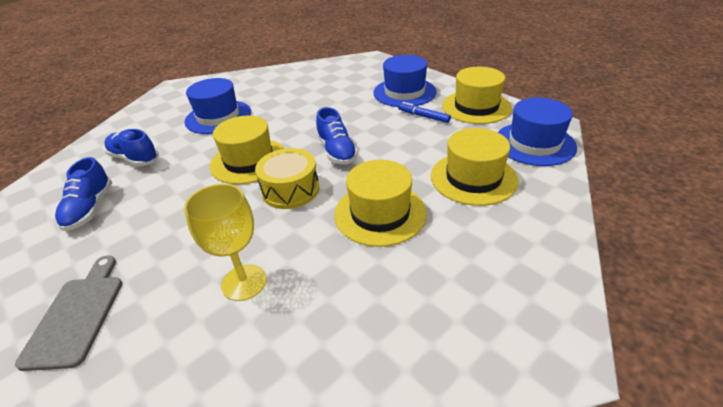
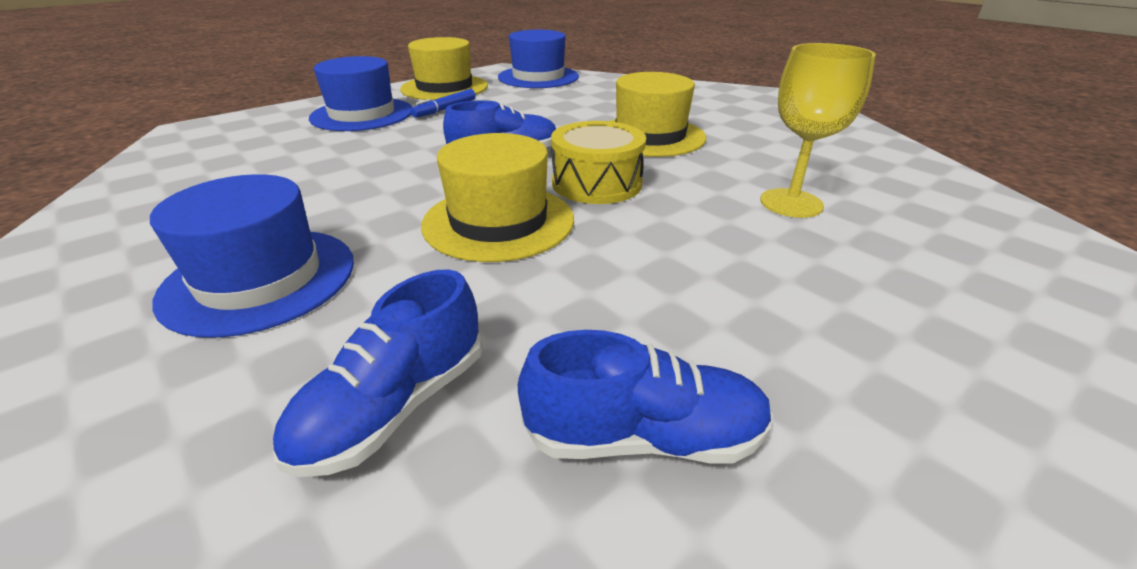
camera: 90 degrees left, 5 degrees down
grey cutting board [15,255,122,371] -> none
yellow hat [431,128,519,206] -> none

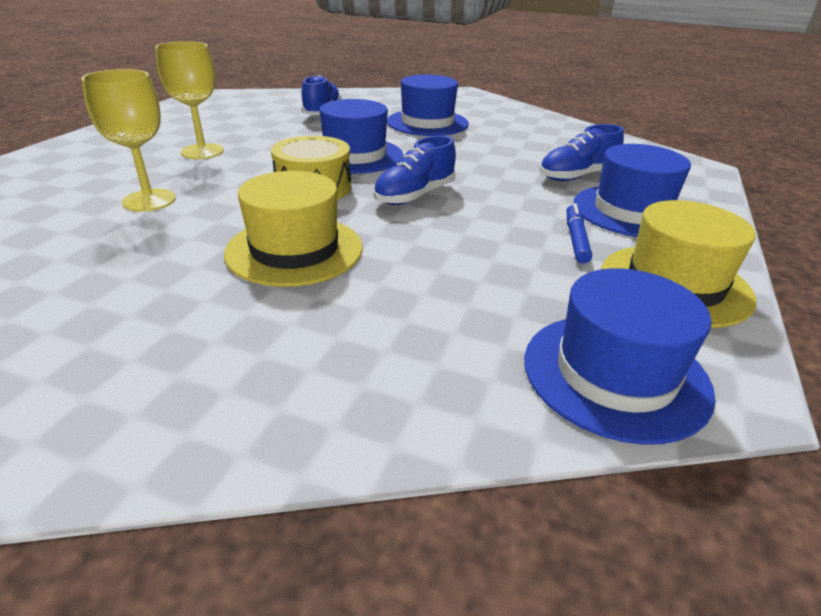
camera: 150 degrees right, 0 degrees up
yellow hat [421,133,574,262] -> blue hat [319,99,403,174]
blue shoe [518,330,773,463] -> blue shoe moved to [539,124,624,181]
none -> yellow goblet [155,41,224,159]

